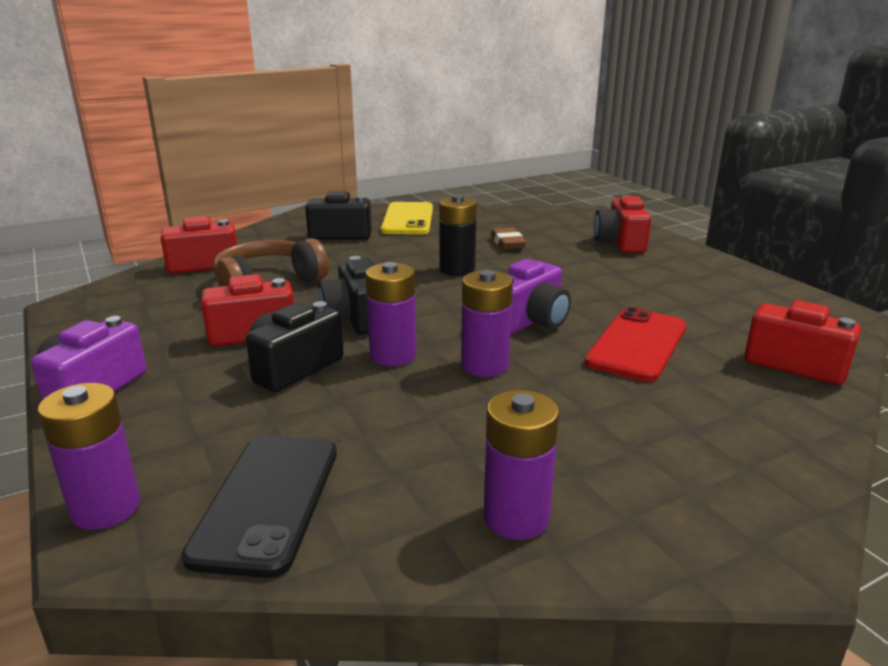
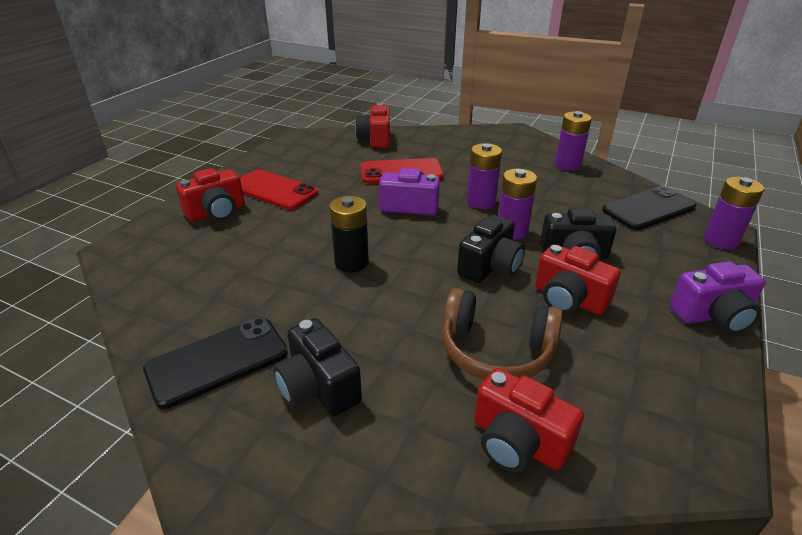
camera: 125 degrees left, 10 degrees up
yellow phone [381,202,433,235] -> black phone [143,318,288,409]
brown eraser [491,228,526,250] -> none
none -> red phone [240,169,318,210]

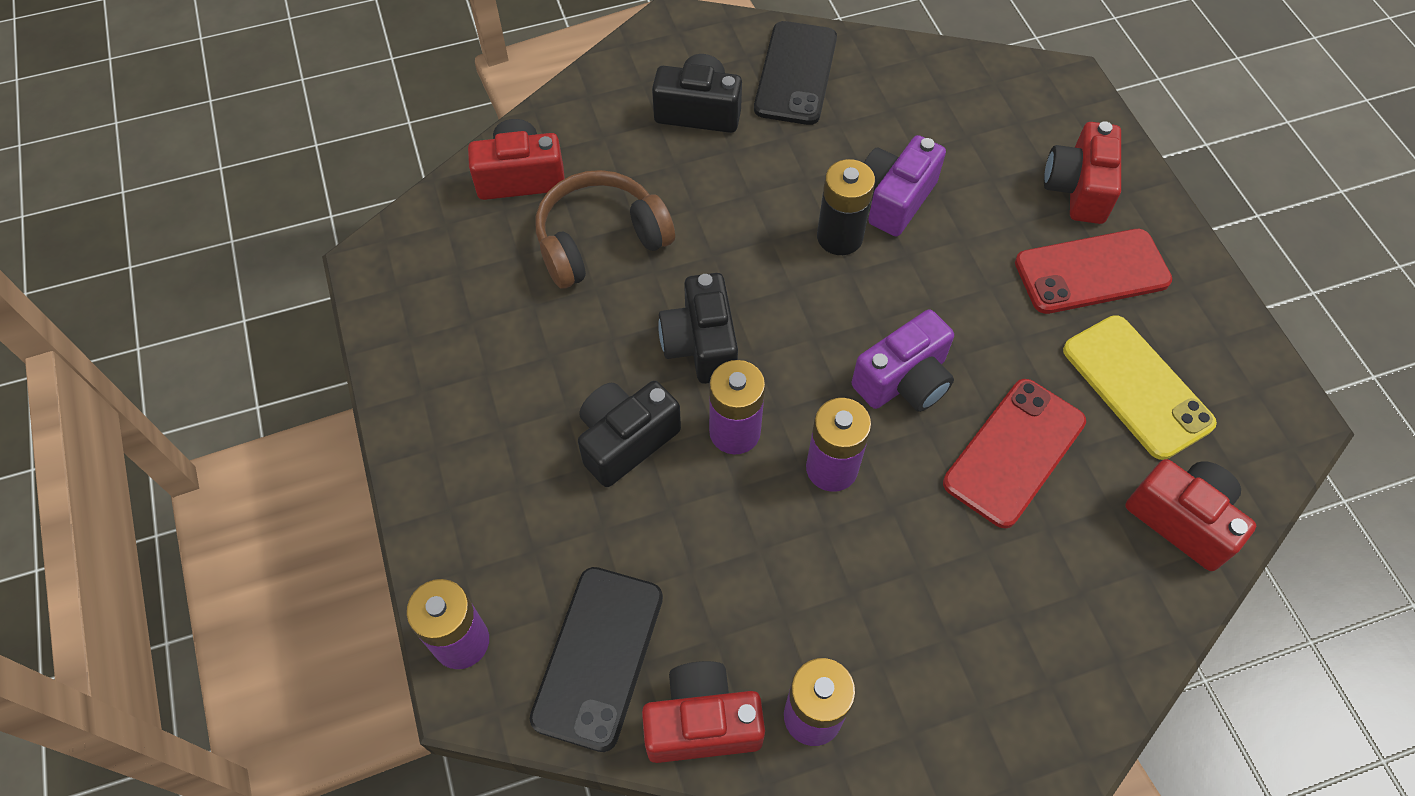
camera: 135 degrees right, 25 degrees up
red camera [535,244,621,315] -> red camera moved to [642,661,765,763]
purple camera [670,261,766,334] -> purple camera moved to [864,135,946,236]
none -> yellow phone [1063,315,1217,460]

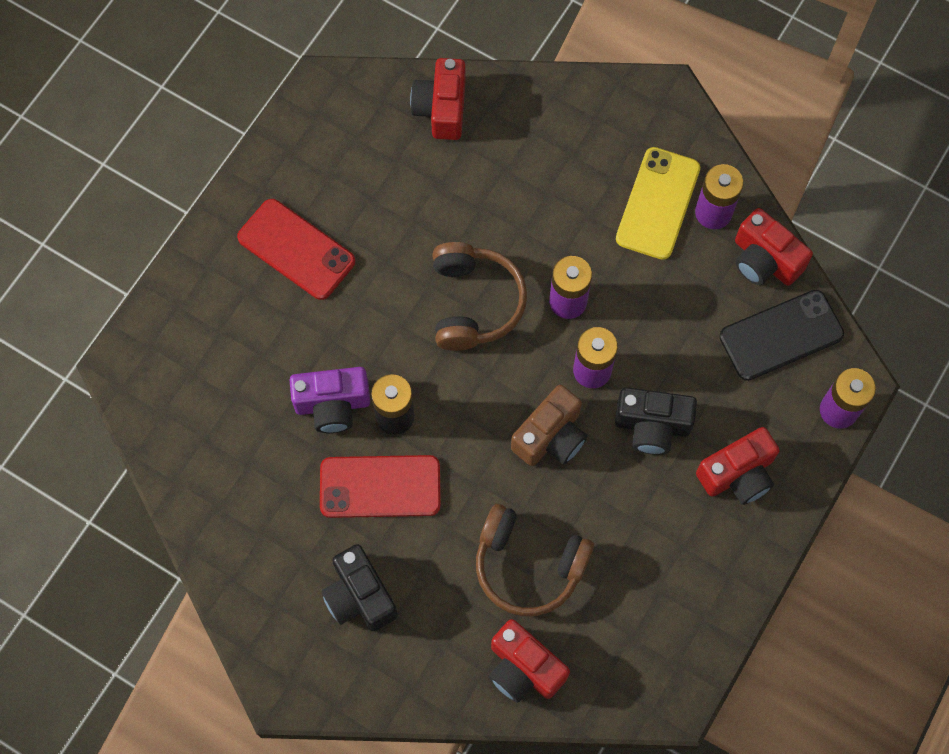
camera: 130 degrees left, 10 degrees up
black camera [658,273,738,384] -> brown camera [511,385,587,466]
black phone [754,21,837,125] -> none
purple camera [852,310,954,412] -> brown headphones [433,242,527,351]
red phone [943,379,1086,528] -> red phone moved to [320,455,441,518]
red camera [1044,121,1121,224] -> red camera moved to [696,427,780,505]
yellow phone [1063,315,1217,460] -> yellow phone moved to [616,147,700,260]

